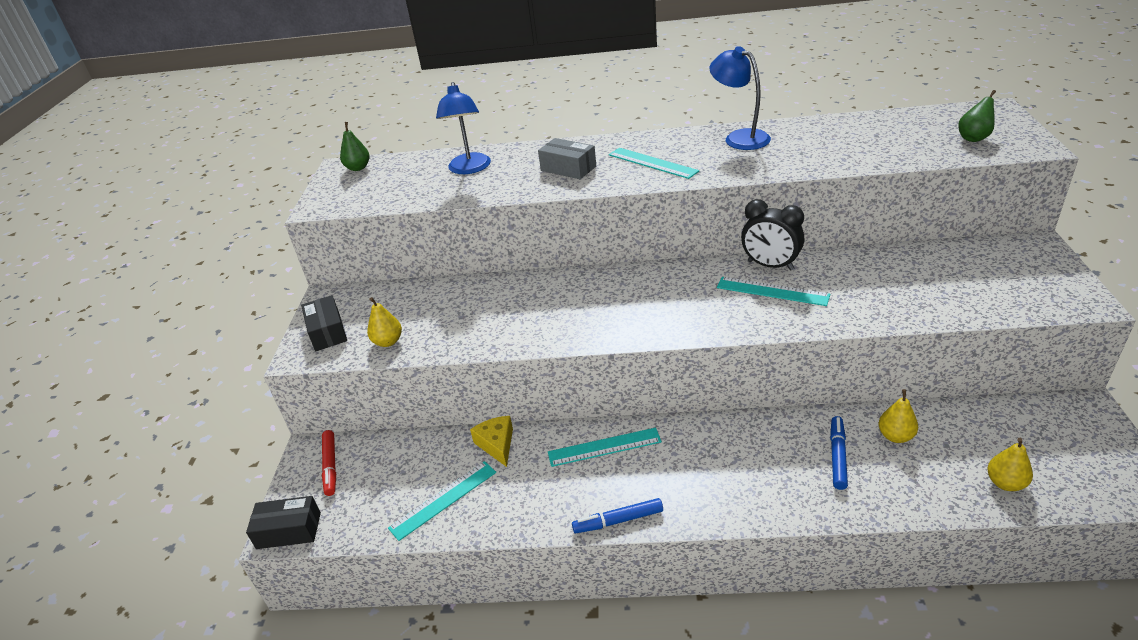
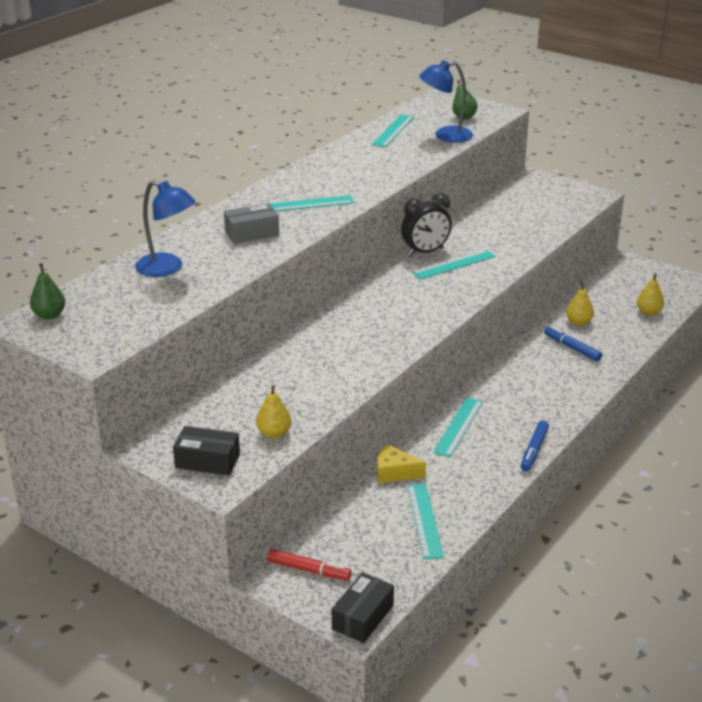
camera: 60 degrees left, 5 degrees down
blue lamp [709,46,771,150] -> blue lamp moved to [419,60,473,143]
none -> turquoise ruler [372,114,414,147]

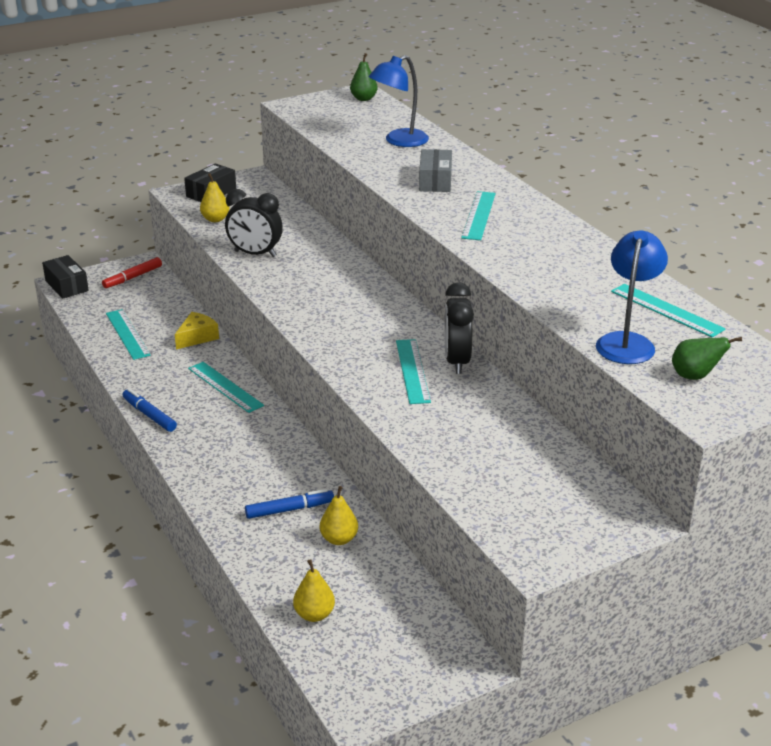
camera: 115 degrees right, 0 degrees up
turquoise ruler [407,483,444,559] -> turquoise ruler turned 45 degrees clockwise [106,309,151,360]
none -> black clock [225,189,283,257]

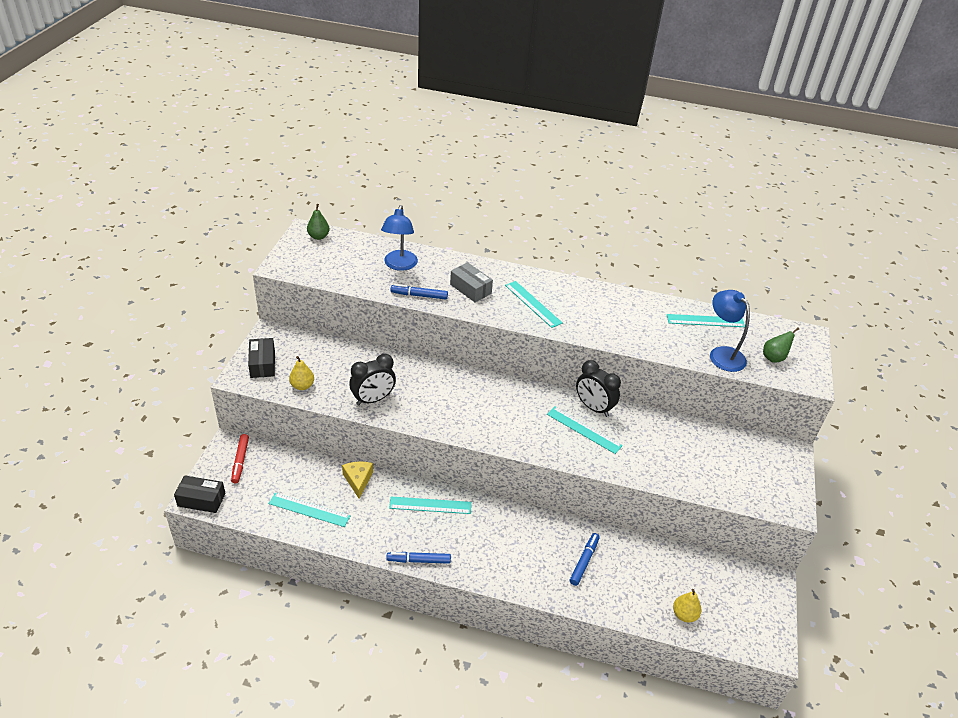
camera: 50 degrees left, 10 degrees up
yellow pear [320,486,358,545] -> none
none -> blue marker [390,284,448,299]

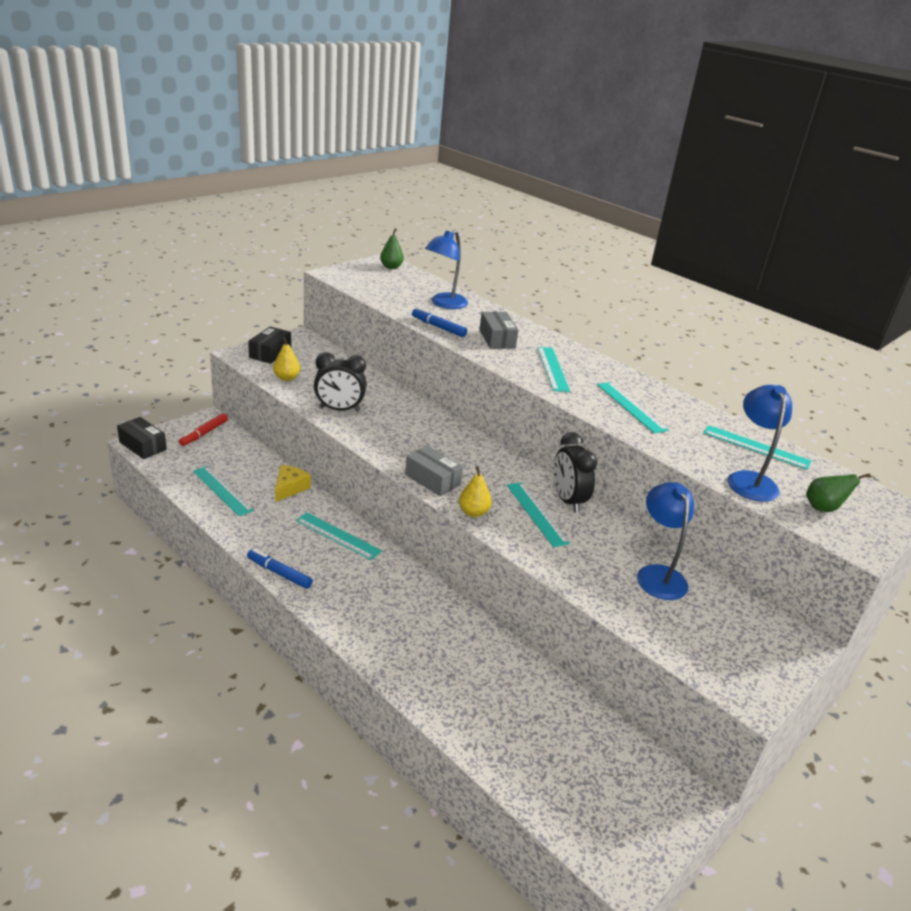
camera: 30 degrees right, 10 degrees down
blue marker [570,533,600,586] -> none
yellow pear [673,589,701,622] -> yellow pear moved to [459,466,492,517]
none -> grey box [405,445,463,496]
none -> turquoise ruler [597,382,669,433]
none -> blue lamp [637,482,694,600]

